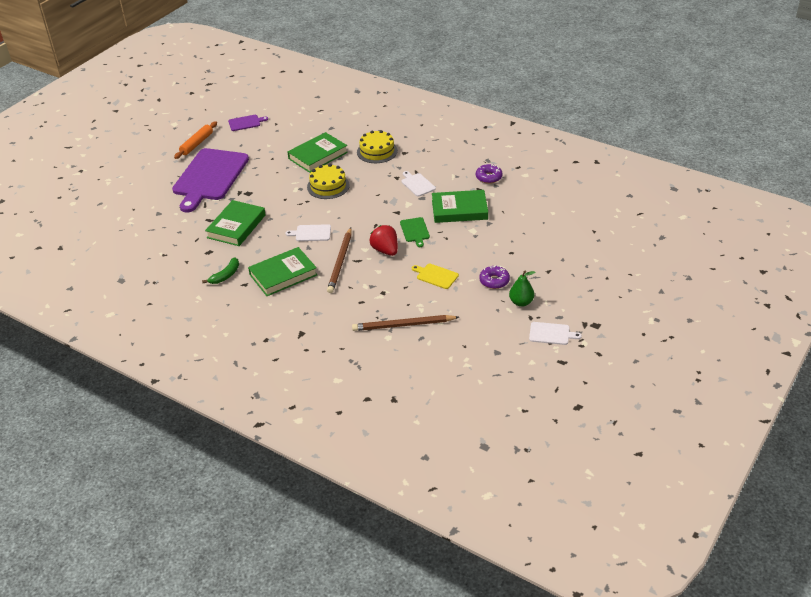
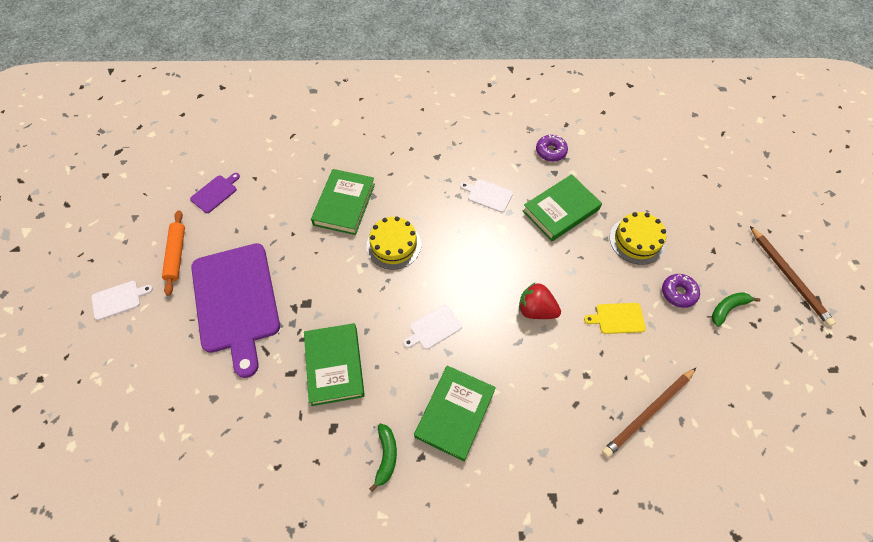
camera: 35 degrees left, 20 degrees up
brown pencil [327,227,352,293] -> brown pencil moved to [750,226,836,326]
yellow cake [357,130,398,163] -> yellow cake moved to [610,212,666,265]
green cutting board [400,217,430,247] -> none
green pear [509,270,535,307] -> green banana [712,292,760,327]
white cutting board [529,322,582,345] -> white cutting board moved to [91,281,153,320]

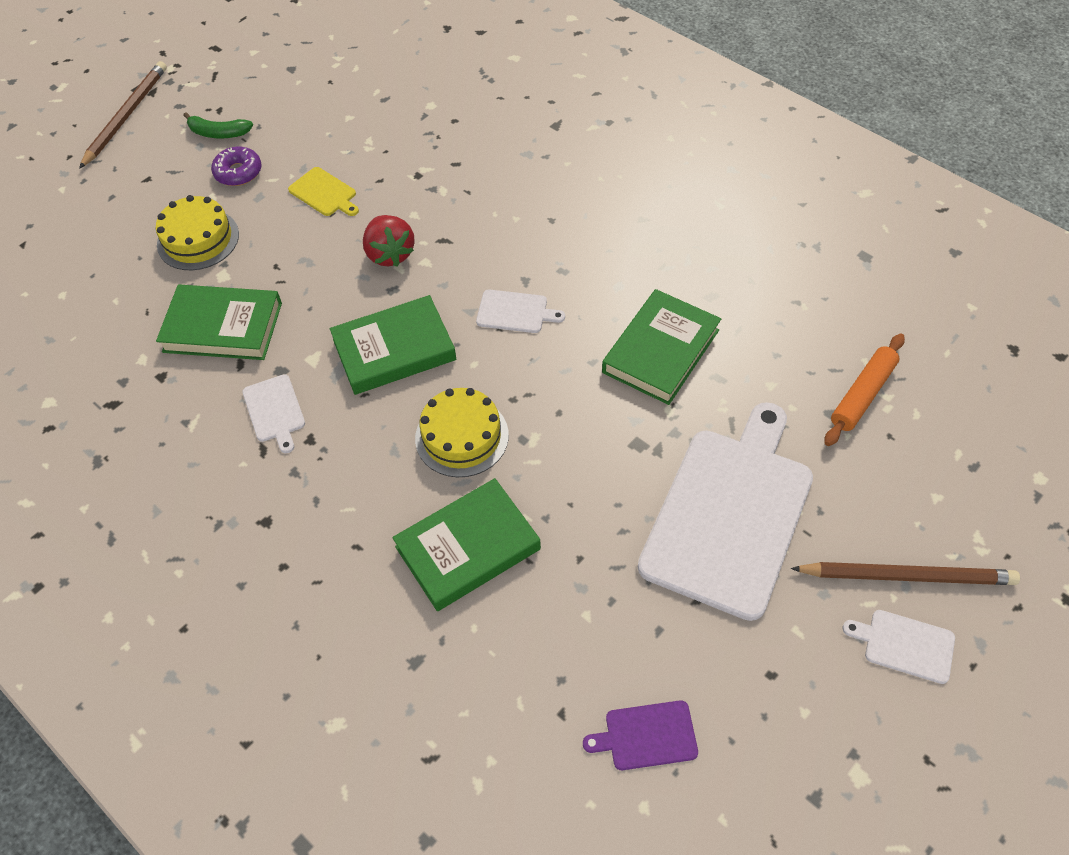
camera: 135 degrees left, 5 degrees down
orange rolling pin [162,210,185,296] -> orange rolling pin moved to [824,334,905,446]
purple cutting board [191,243,280,378] -> white cutting board [638,402,813,621]
green banana [369,424,397,492] -> none
green book [414,366,496,461] -> green book moved to [330,295,456,395]
purple donut [536,135,568,162] -> none
brown pencil [602,368,696,458] -> brown pencil moved to [791,562,1020,585]

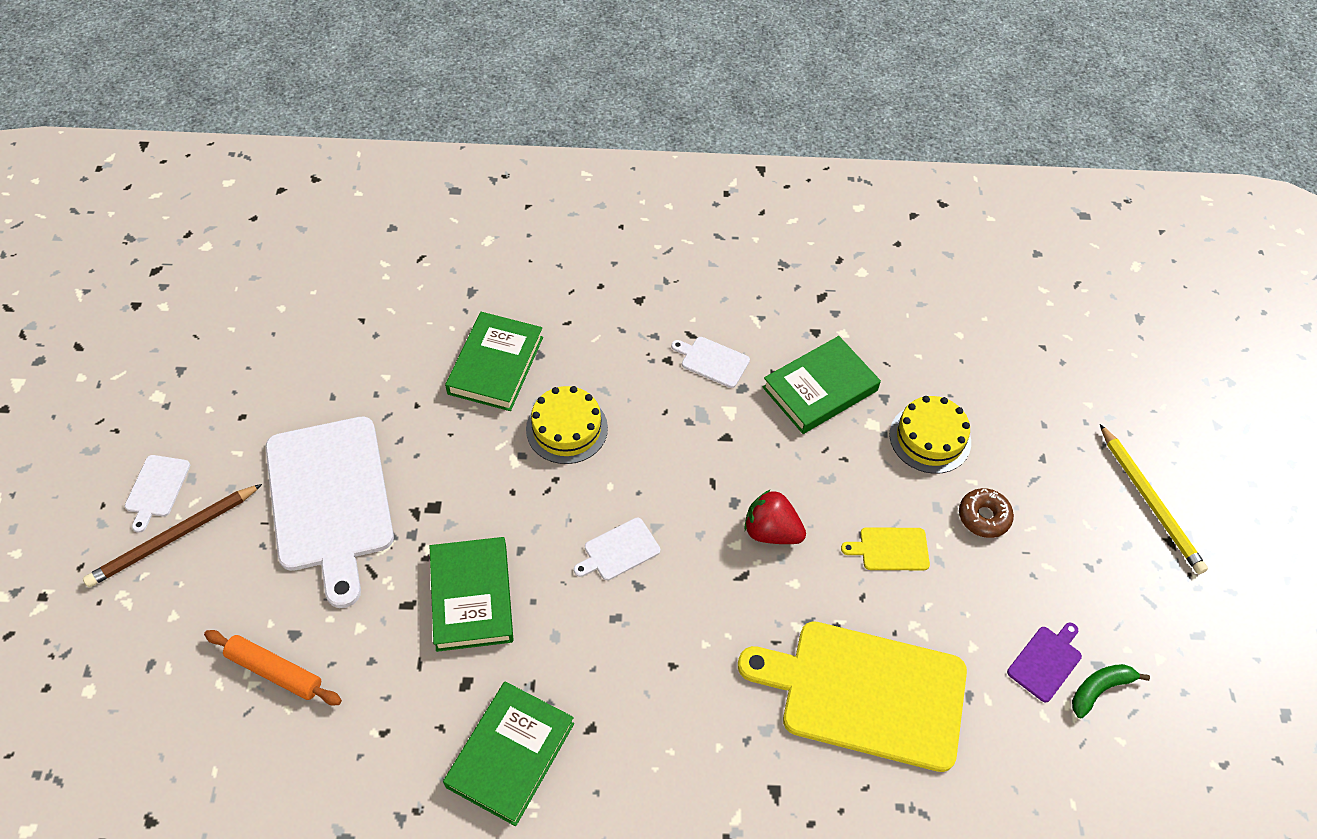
camera: 135 degrees right, 0 degrees up
brown pencil [79,61,167,169] -> yellow pencil [1100,424,1208,574]
green banana [183,112,253,139] -> green banana moved to [1072,664,1150,718]
purple donut [211,147,262,186] -> brown donut [959,488,1014,538]
green book [330,295,456,395] -> green book moved to [443,681,574,826]
purple cutting board [583,700,698,770] -> purple cutting board moved to [1007,622,1082,702]
orange rolling pin [824,334,905,446] -> orange rolling pin turned 60 degrees counterclockwise [204,630,342,705]
white cutting board [843,610,955,684] -> white cutting board turned 120 degrees clockwise [125,455,190,533]
none -> yellow cutting board [738,621,967,772]

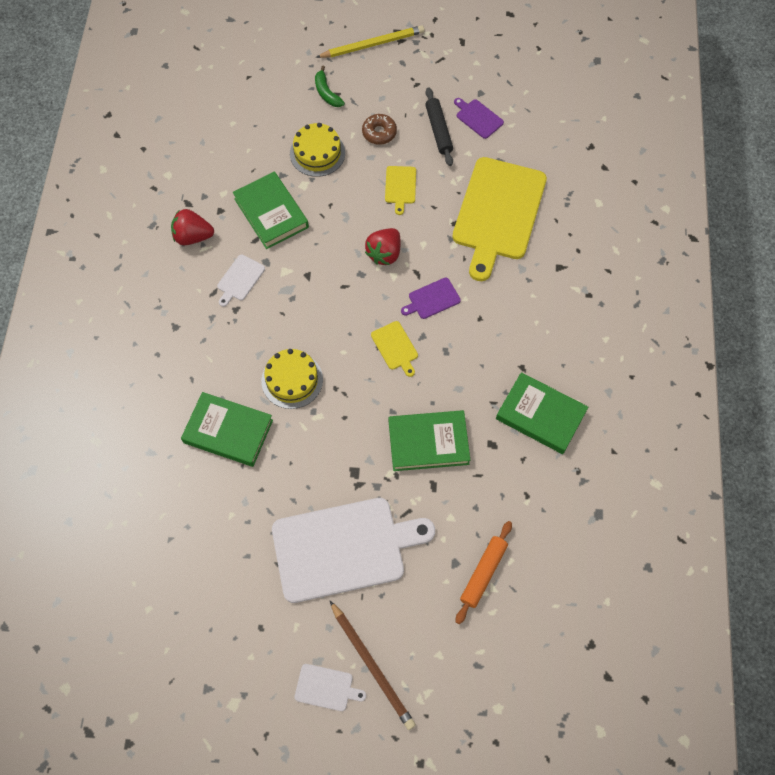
camera: 85 degrees left, 10 degrees up
white cutting board [574,518,660,580] -> yellow cutting board [371,321,418,377]
green banana [1072,664,1150,718] -> green banana moved to [315,65,345,107]
none -> red strawberry [171,209,214,245]
none -> purple cutting board [401,278,461,319]
none -> black rolling pin [425,87,453,166]

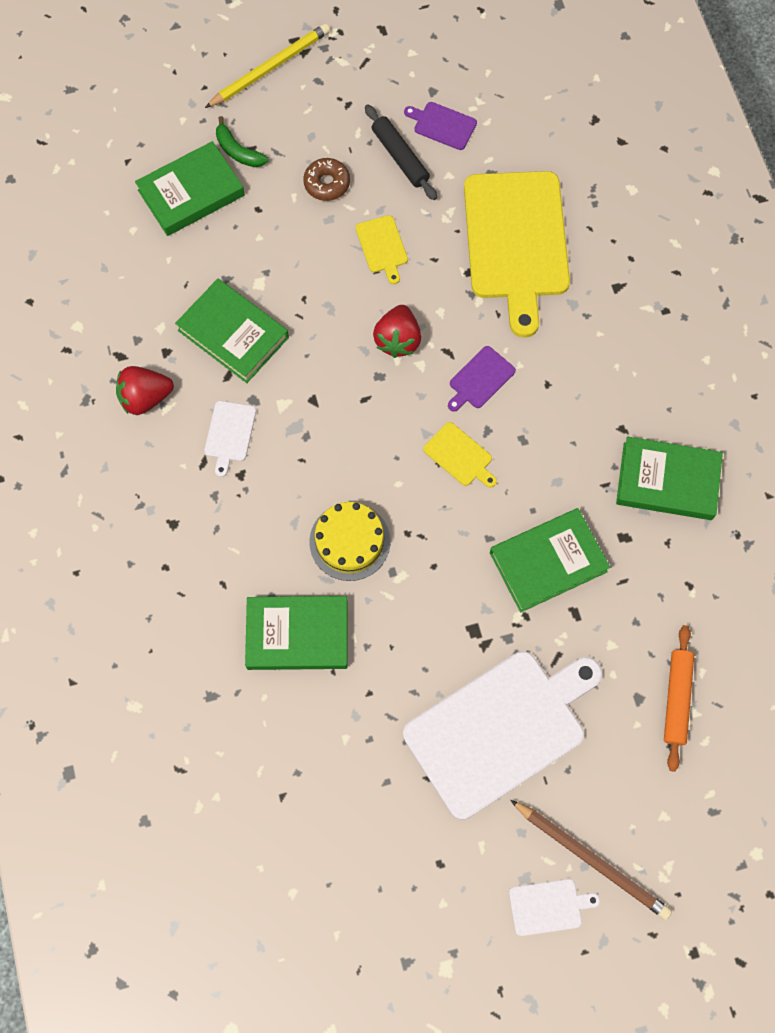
camera: 20 degrees left, 5 degrees up
yellow cake [290,123,345,177] -> none
none -> green book [135,141,245,236]

